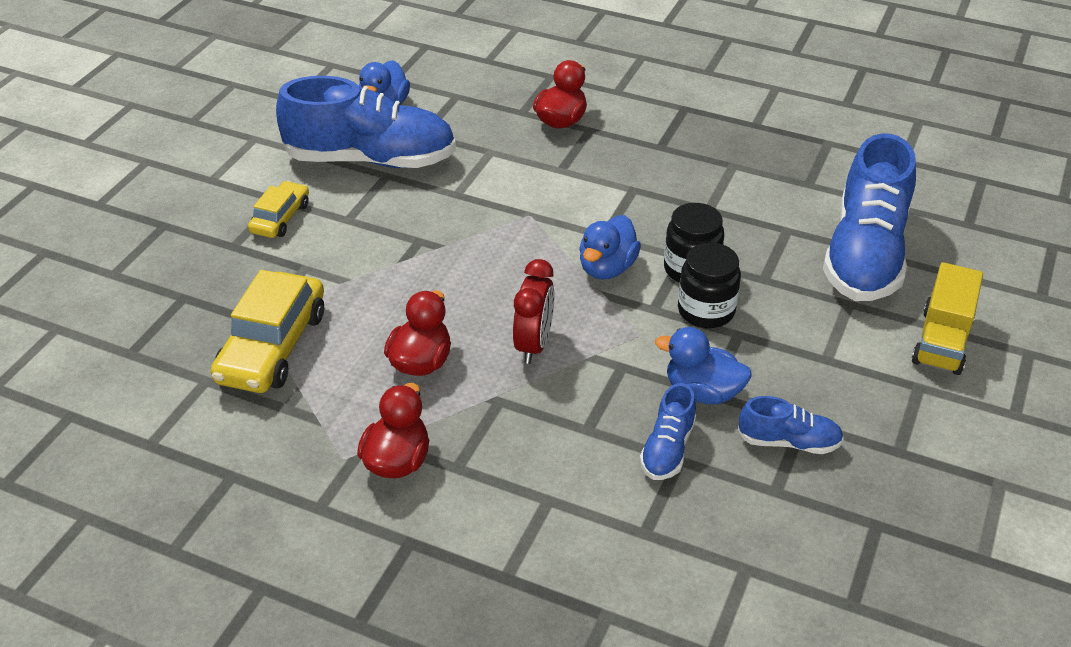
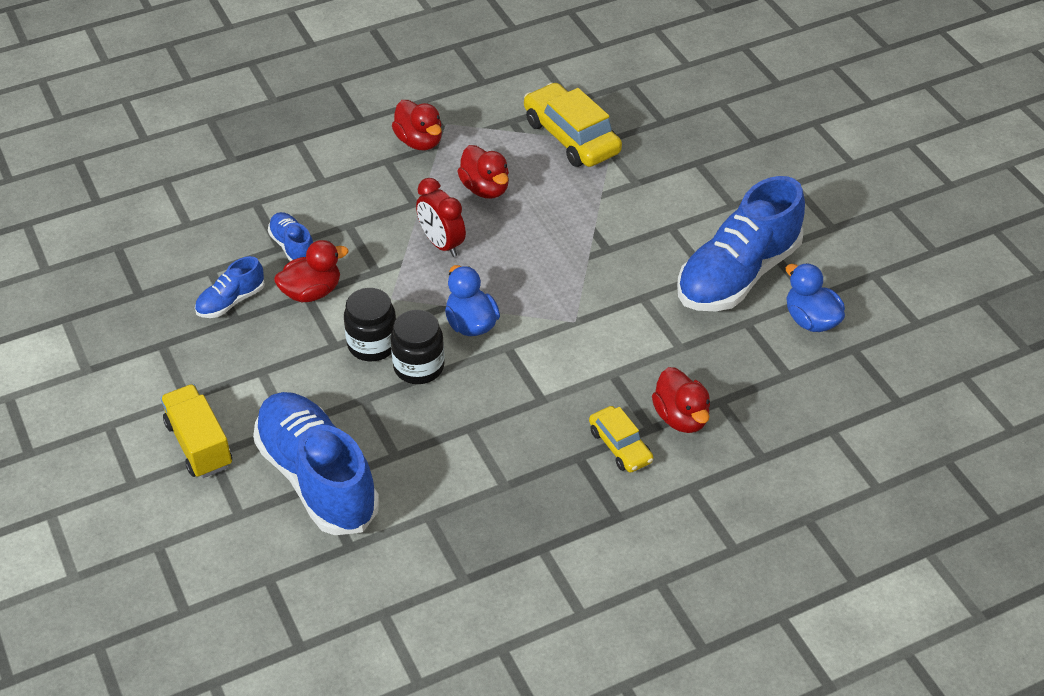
camera: 130 degrees right, 5 degrees up
yellow car [248,181,309,238] -> yellow car moved to [589,406,653,473]
blue duck [655,327,752,404] -> red duck [274,240,349,302]

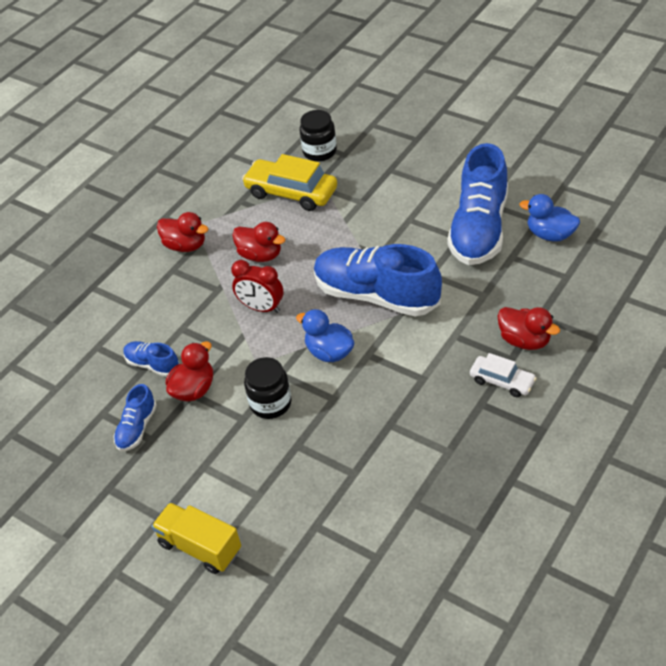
camera: 25 degrees left, 0 degrees up
blue shoe [253,392,379,535] -> blue shoe moved to [314,244,442,316]
black jar [391,310,445,384] -> black jar moved to [300,110,337,162]
yellow car [589,406,653,473] -> white car [470,353,537,397]

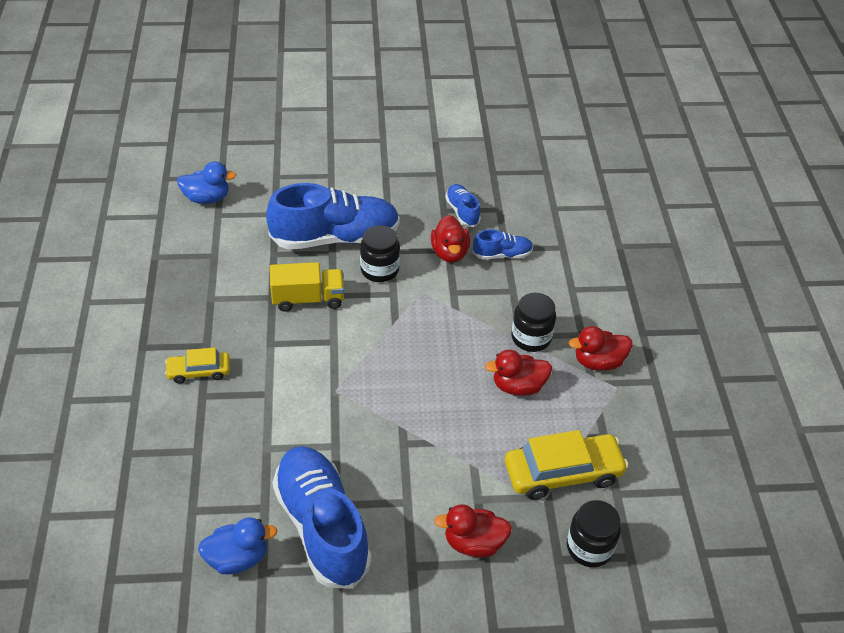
camera: 135 degrees right, 0 degrees up
yellow truck [151,502,241,574] -> yellow truck moved to [270,262,344,312]
red clock [231,260,283,313] -> none
blue duck [296,309,355,362] -> blue duck moved to [177,161,236,204]
blue shoe [314,244,442,316] -> blue shoe moved to [266,183,400,250]
white car [470,353,537,397] -> yellow car [165,347,230,384]
red duck [498,307,560,350] -> red duck moved to [434,504,512,558]
none -> black jar [511,293,556,352]

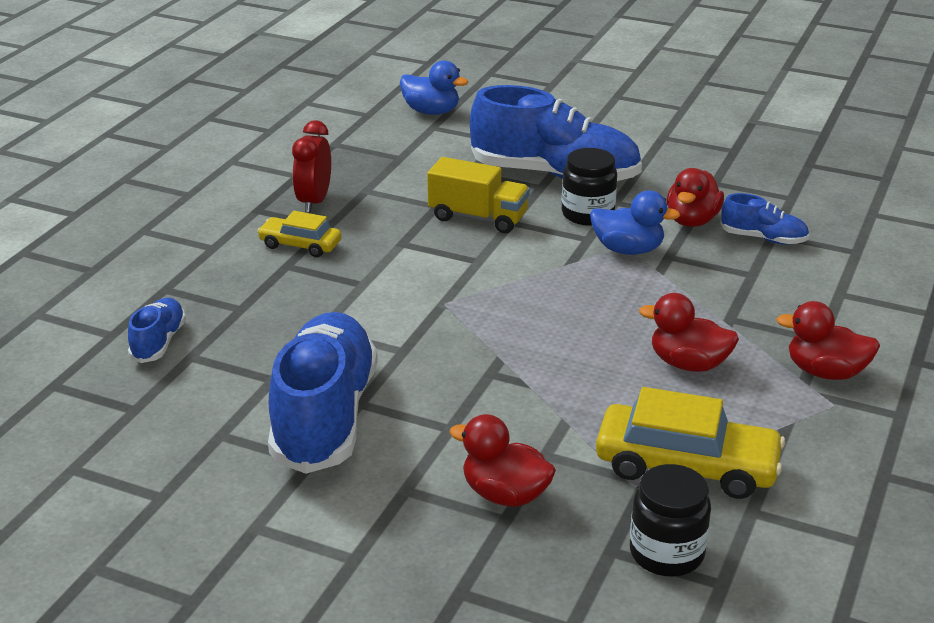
camera: 30 degrees right, 15 degrees down
blue duck [198,517,277,574] -> blue duck moved to [590,190,680,255]
blue shoe [445,184,481,227] -> blue shoe moved to [128,298,186,363]
black jar [511,293,556,352] -> none
none -> red clock [292,120,331,213]

